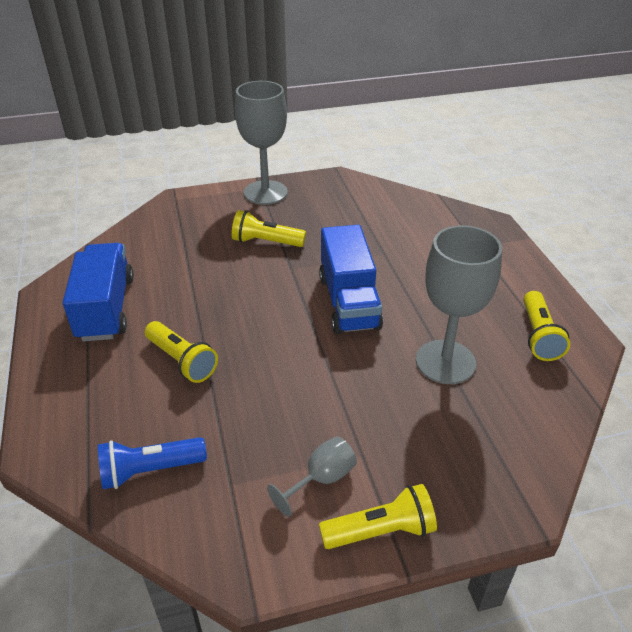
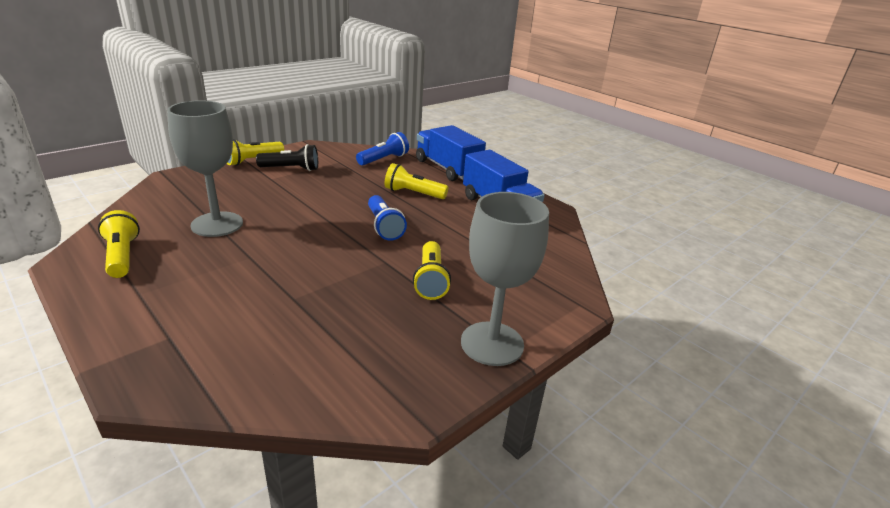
camera: 150 degrees right, 10 degrees down
yellow flashlight [232,210,306,247] -> yellow flashlight turned 105 degrees clockwise [413,241,451,300]
grey goblet [267,436,357,517] -> black flashlight [256,144,318,171]
blue truck [319,225,383,334] -> blue truck moved to [416,125,486,181]
none -> blue flashlight [368,195,407,241]

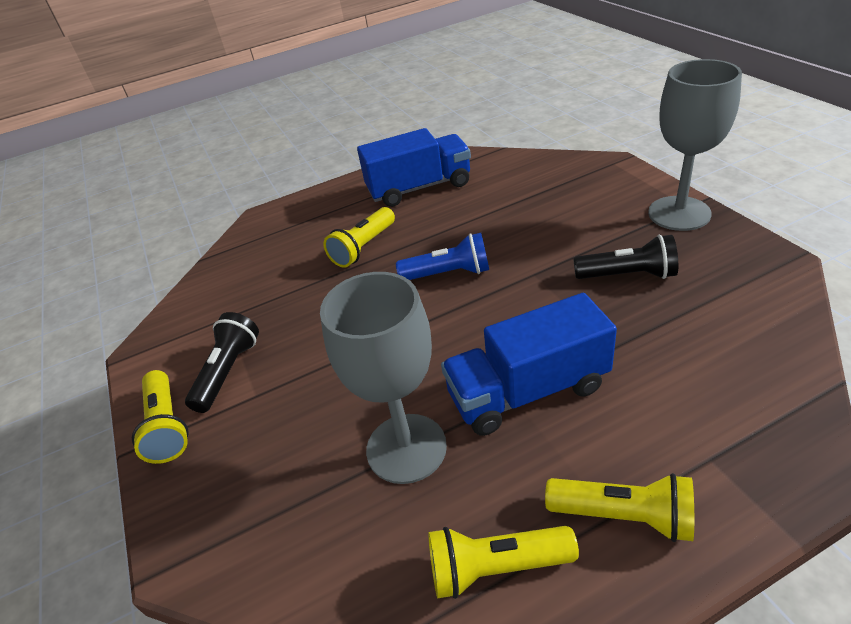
camera: 65 degrees left, 10 degrees up
blue flashlight [356,132,409,165] -> none
yellow flashlight [413,241,451,300] -> yellow flashlight moved to [545,473,694,542]
blue truck [416,125,486,181] -> blue truck moved to [441,293,617,436]
none -> black flashlight [573,235,678,279]

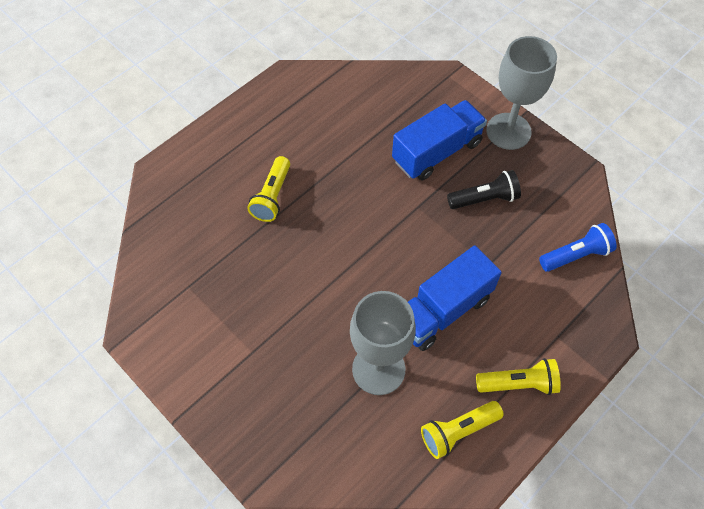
camera: 25 degrees left, 20 degrees up
yellow flashlight [132,370,189,464] -> none
black flashlight [185,312,259,413] -> none
blue truck [357,128,471,207] -> blue truck moved to [392,100,487,180]
blue flashlight [396,233,489,280] -> blue flashlight moved to [539,223,617,272]

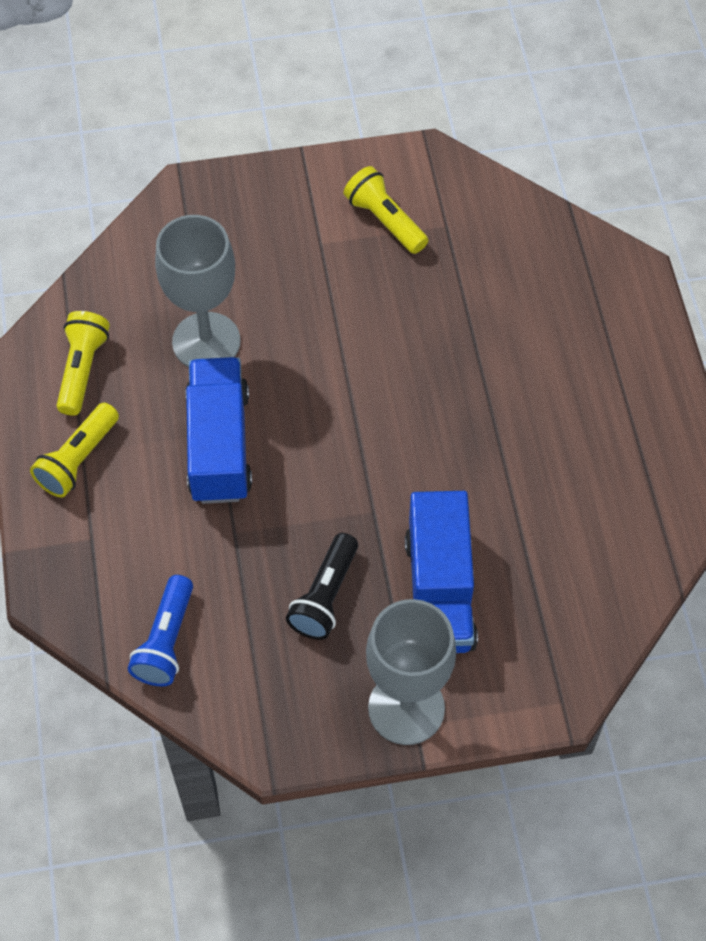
camera: 125 degrees right, 0 degrees up
yellow flashlight [247,156,290,222] -> yellow flashlight moved to [344,166,428,254]

